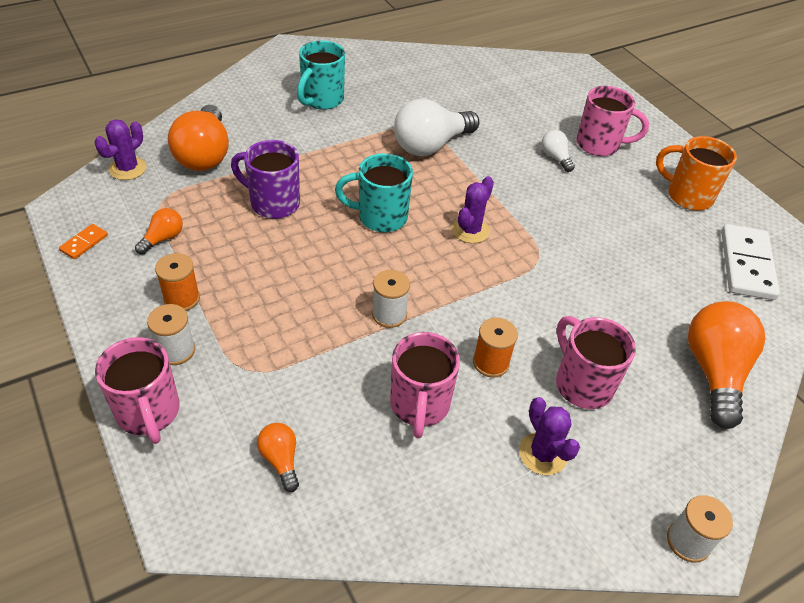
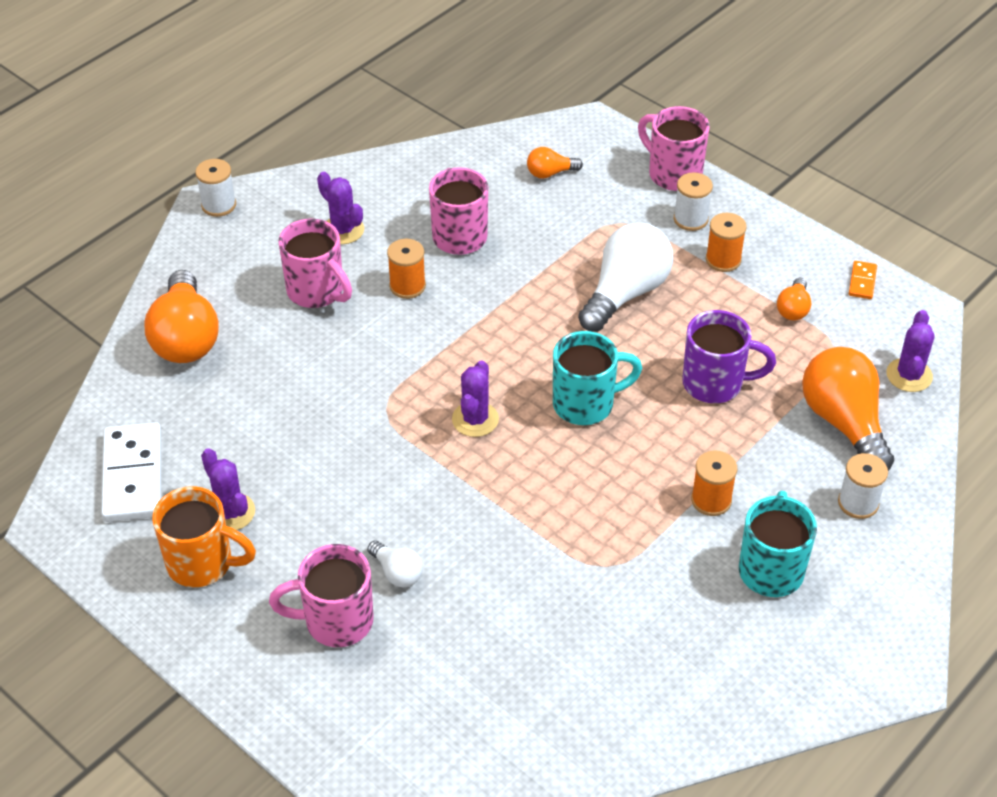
camera: 165 degrees right, 0 degrees up
orange light bulb [257,423,299,492] -> orange light bulb turned 120 degrees clockwise [527,147,583,179]
white spool [372,270,410,328] -> white spool moved to [838,453,888,519]
white light bulb [394,99,479,156] -> white light bulb moved to [578,223,673,332]
none -> purple cactus [201,448,255,530]
none -> orange spool [691,450,737,516]

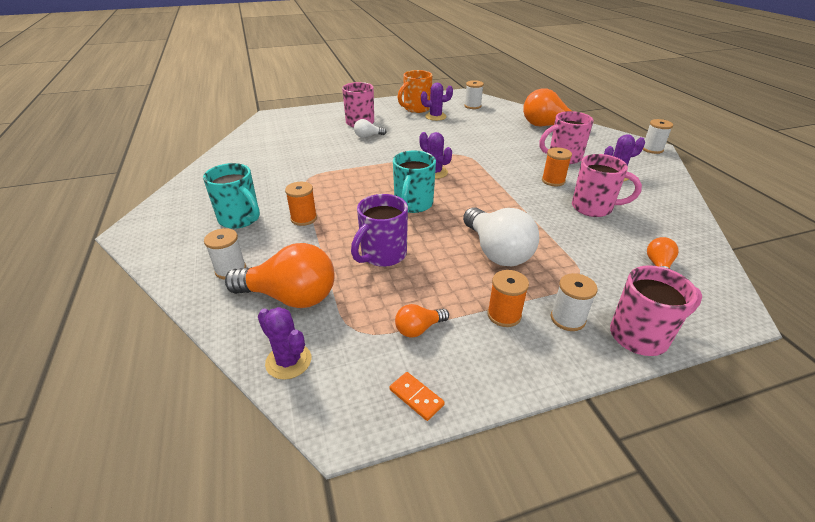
camera: 120 degrees right, 10 degrees down
white domino [101,422,161,522] -> white spool [465,80,484,109]
orange light bulb [777,278,811,321] -> orange light bulb turned 75 degrees counterclockwise [395,304,449,338]

